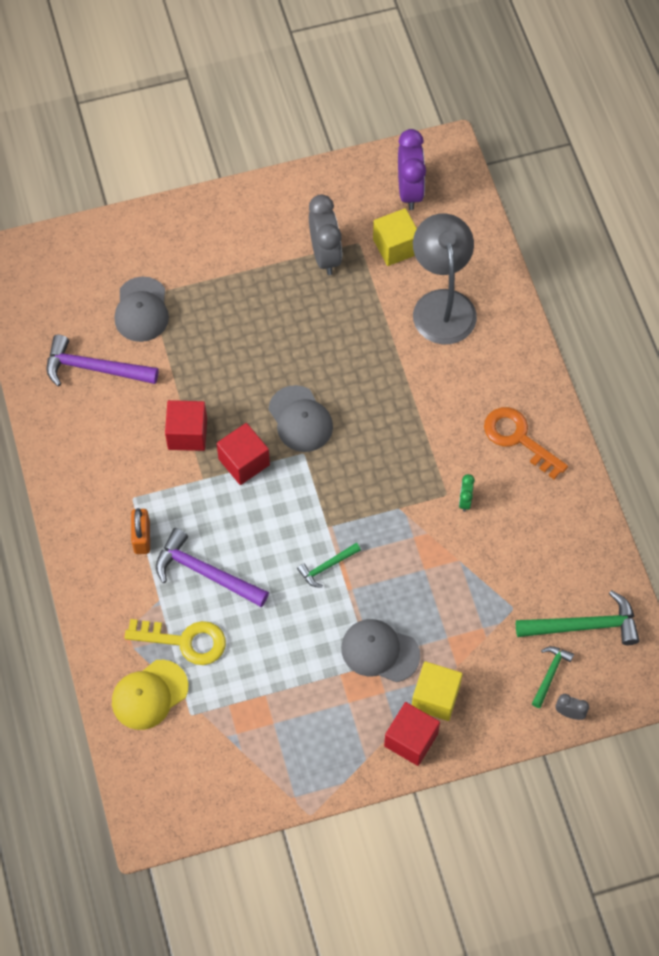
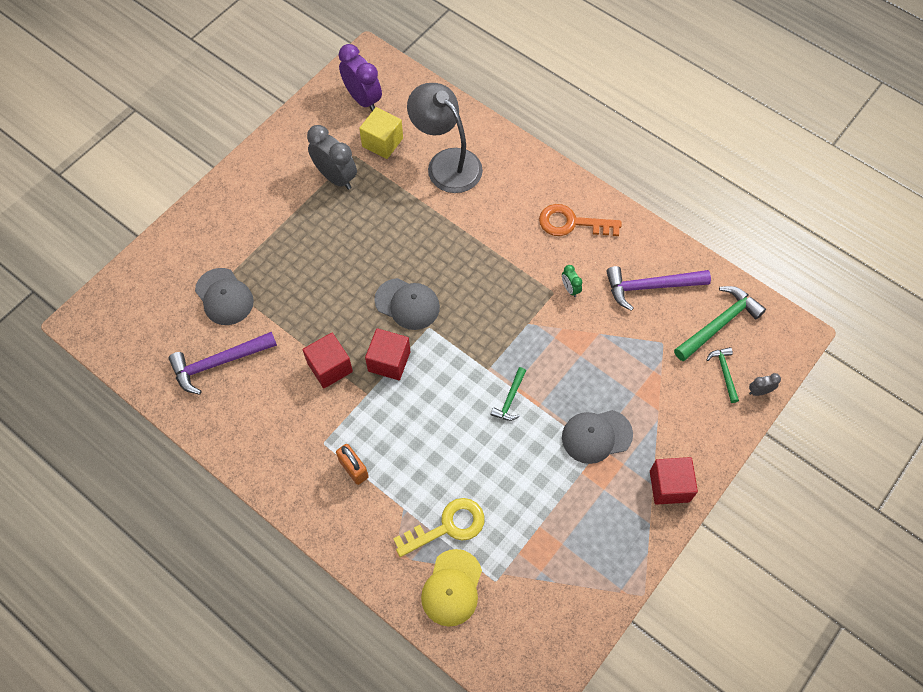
camera: 35 degrees left, 0 degrees up
purple hammer [156,528,269,607] -> purple hammer moved to [606,266,711,311]
yellow cube [412,661,463,721] -> none

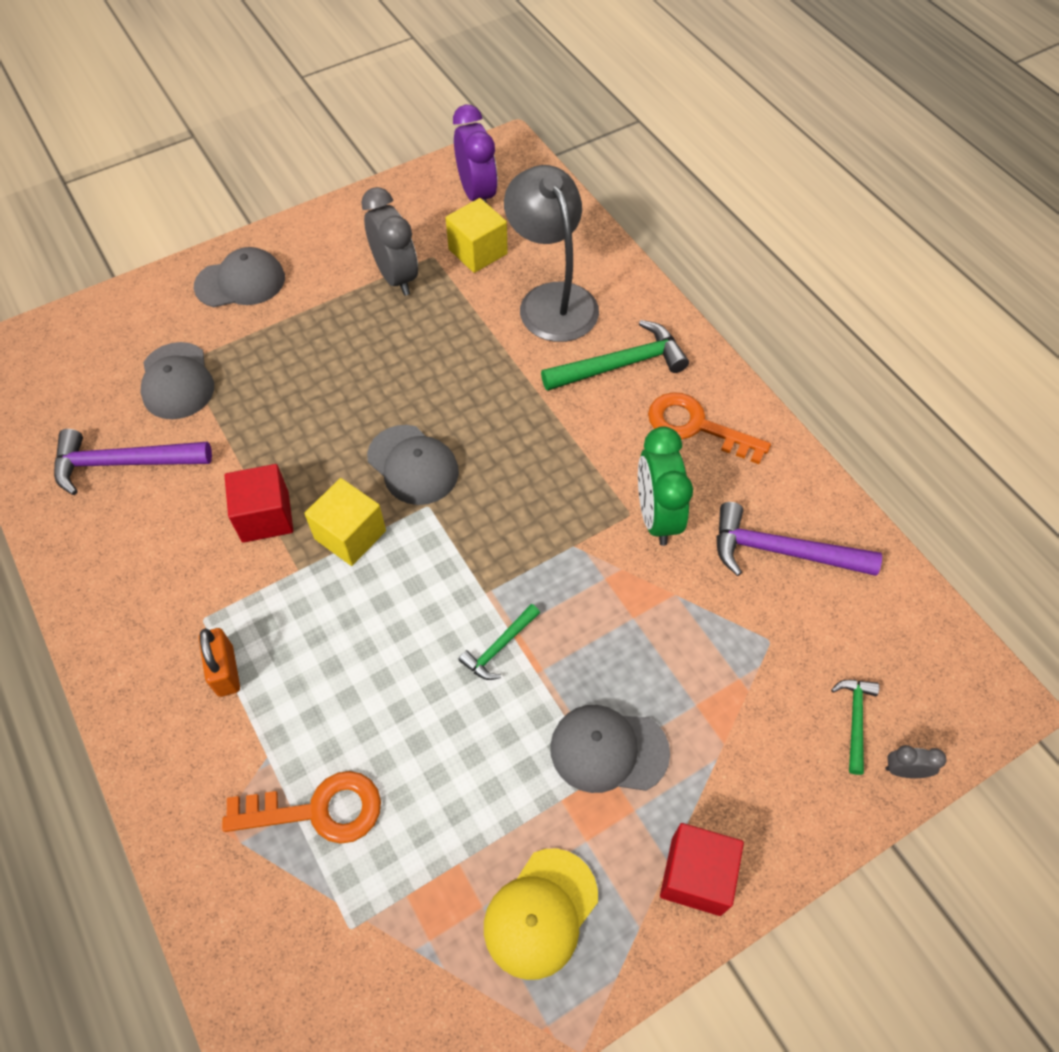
camera: 20 degrees right, 5 degrees down
red cube [365,328,410,380] -> yellow cube [304,478,386,566]
yellow key [393,498,485,557] -> orange key [222,771,381,844]
yellow cap [421,549,482,627] -> yellow cap moved to [484,848,598,980]
green clock [562,265,582,297] -> green clock [638,426,693,546], size x2.13
green hammer [674,286,766,361] -> green hammer moved to [541,320,689,391]
none -> grey cap [194,247,285,307]

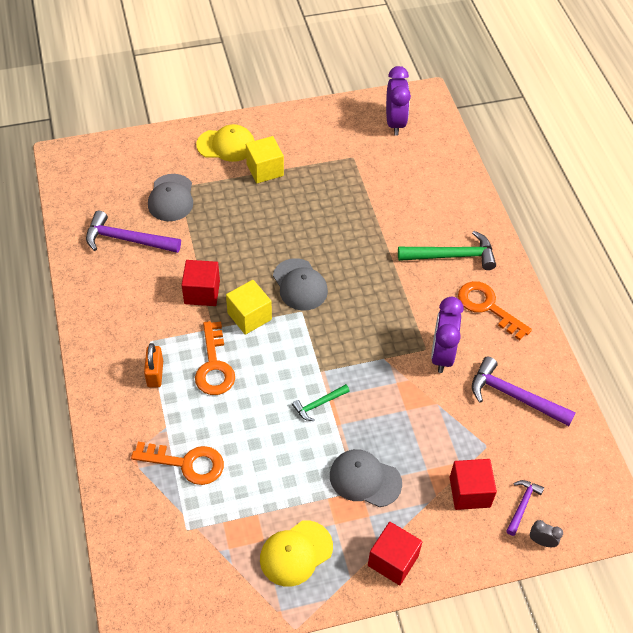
camera: 15 degrees right, 5 degrees down
grey cap [194,247,285,307] -> yellow cap [196,124,255,162]
grey clock [361,187,418,296] -> none
yellow cube [446,198,508,273] -> yellow cube moved to [246,136,284,183]
grey lamp [504,165,599,342] -> none
green clock [638,426,693,546] -> purple clock [431,297,464,373]
green hammer [831,680,879,775] -> purple hammer [506,480,544,536]
none -> orange key [195,321,235,395]
none -> red cube [450,459,497,510]

